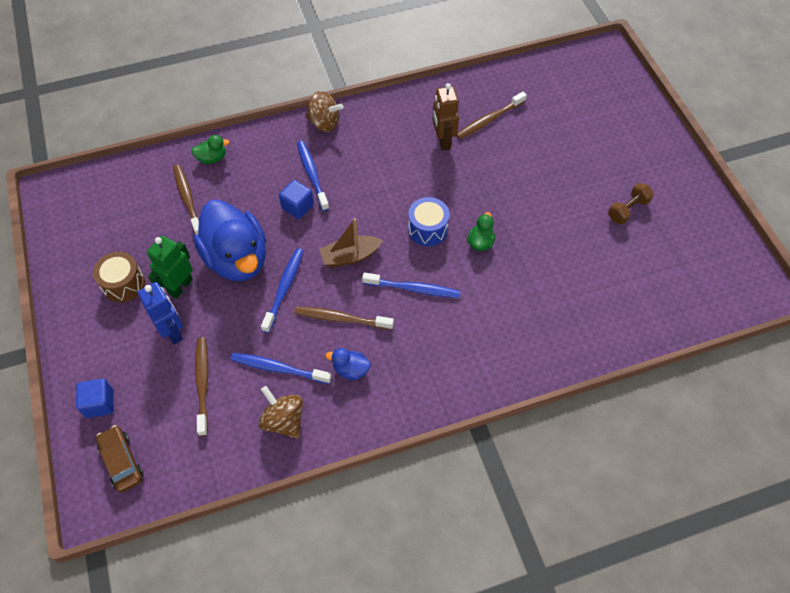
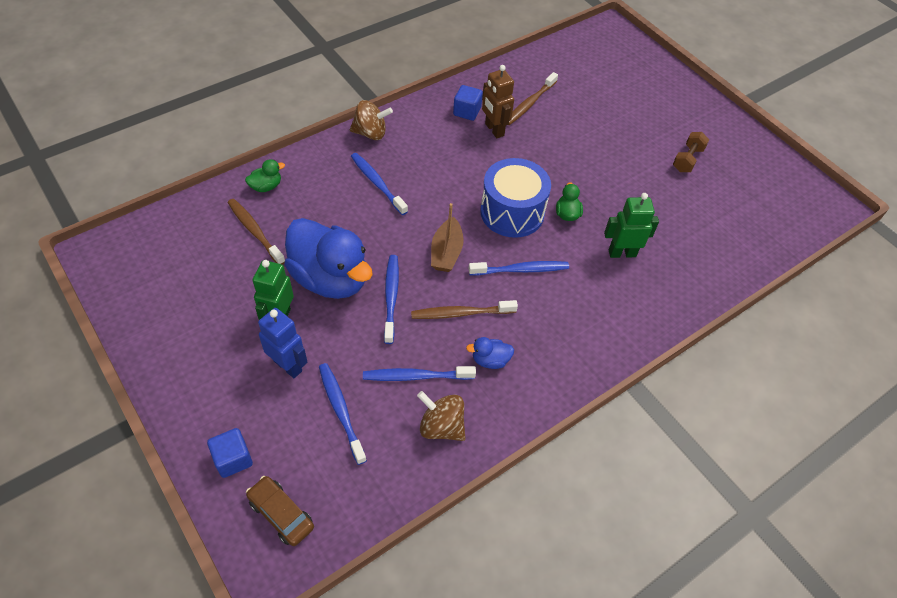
camera: 20 degrees left, 5 degrees down
brown drum [93,252,145,303] -> none
brown toothbrush [195,337,208,436] -> blue toothbrush [319,363,367,465]
blue cube [279,180,314,219] -> blue cube moved to [453,85,483,121]
brown boat [319,218,383,267] -> brown boat turned 45 degrees counterclockwise [431,203,464,272]
blue drum [408,197,450,246] -> blue drum [481,158,551,238], size x1.58
none -> green robot [604,193,659,258]

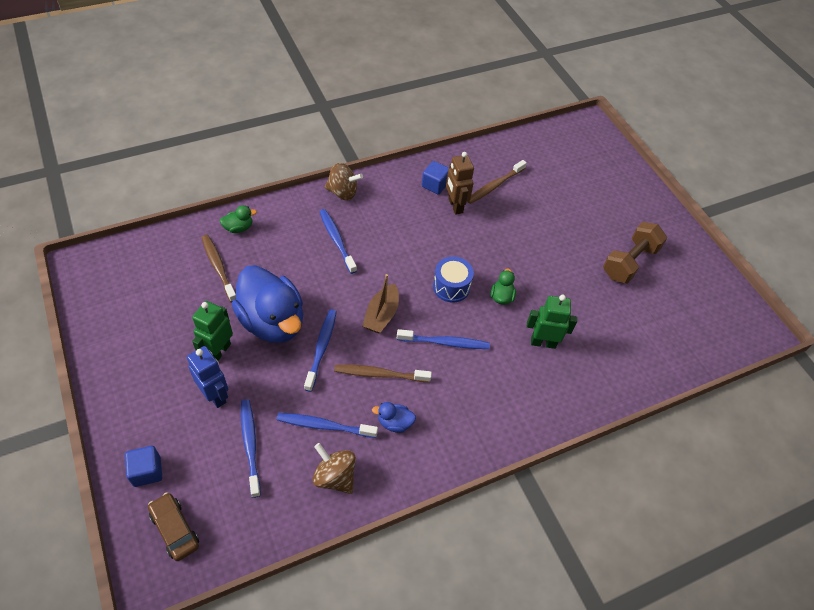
camera: 10 degrees right, 0 degrees up
blue drum [481,158,551,238] -> blue drum [433,257,474,303], size x0.63
brown dumbbell [673,132,709,172] -> brown dumbbell [603,222,667,284], size x1.61

